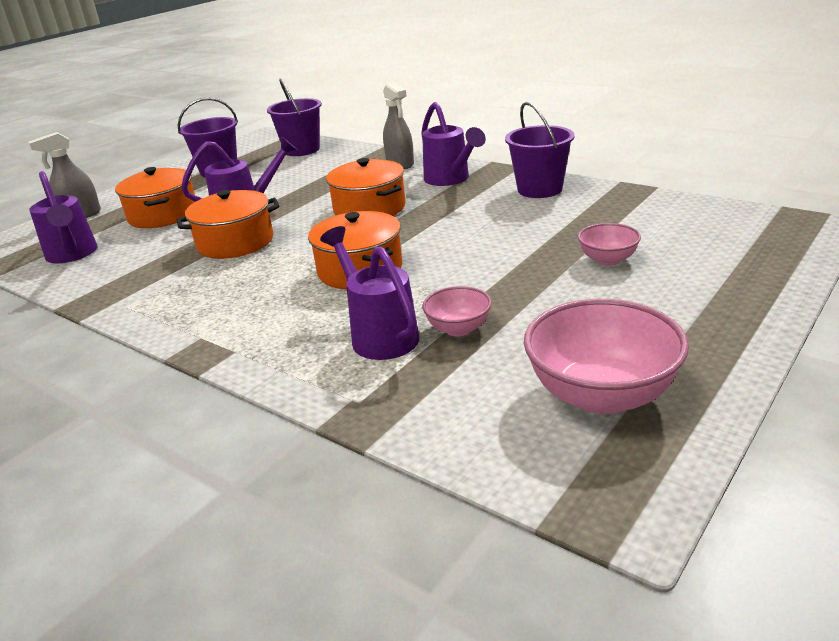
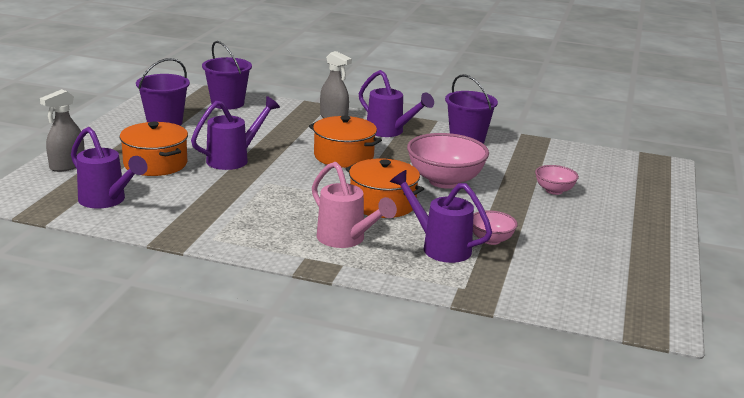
camera: 25 degrees left, 5 degrees down
orange pot [177,190,280,259] -> none
pink bowl [524,299,689,414] -> pink bowl moved to [407,133,489,189]
none -> pink watering can [312,162,397,248]

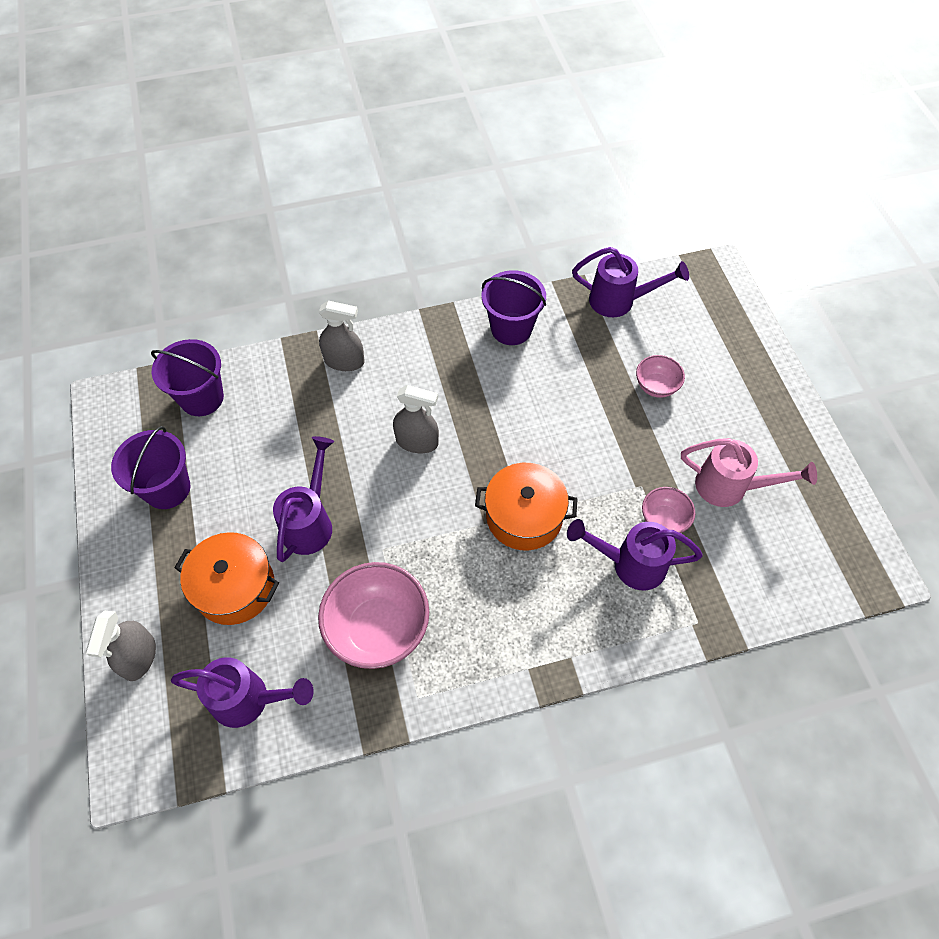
camera: 30 degrees left, 35 degrees up
orange pot [309,116,382,168] -> grey spray bottle [393,385,439,453]
pink watering can [312,162,397,248] -> pink watering can moved to [681,438,817,507]
purple watering can [359,70,434,137] -> purple watering can moved to [572,247,689,317]
pink bowl [407,133,489,189] -> pink bowl moved to [318,562,429,669]

